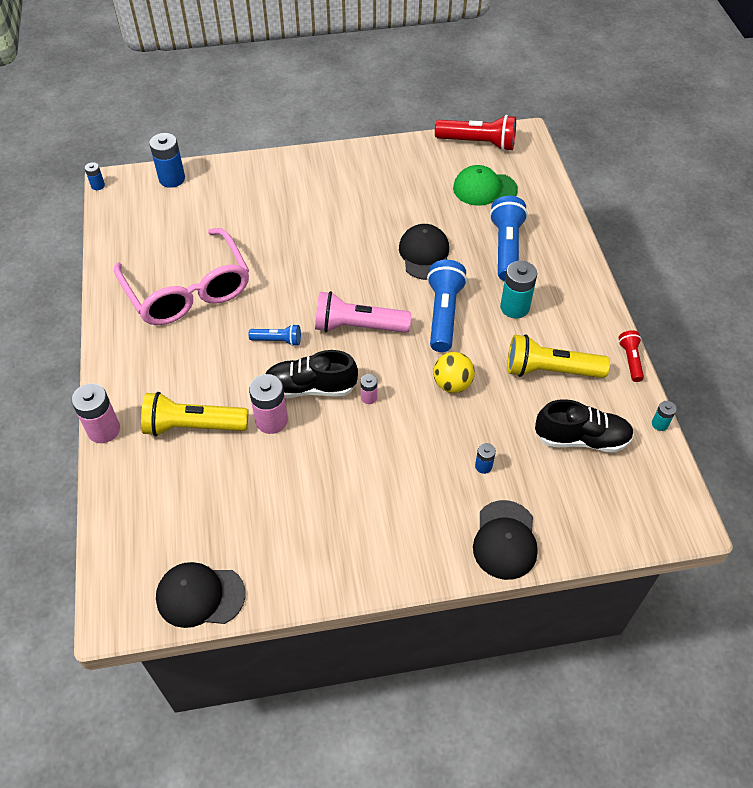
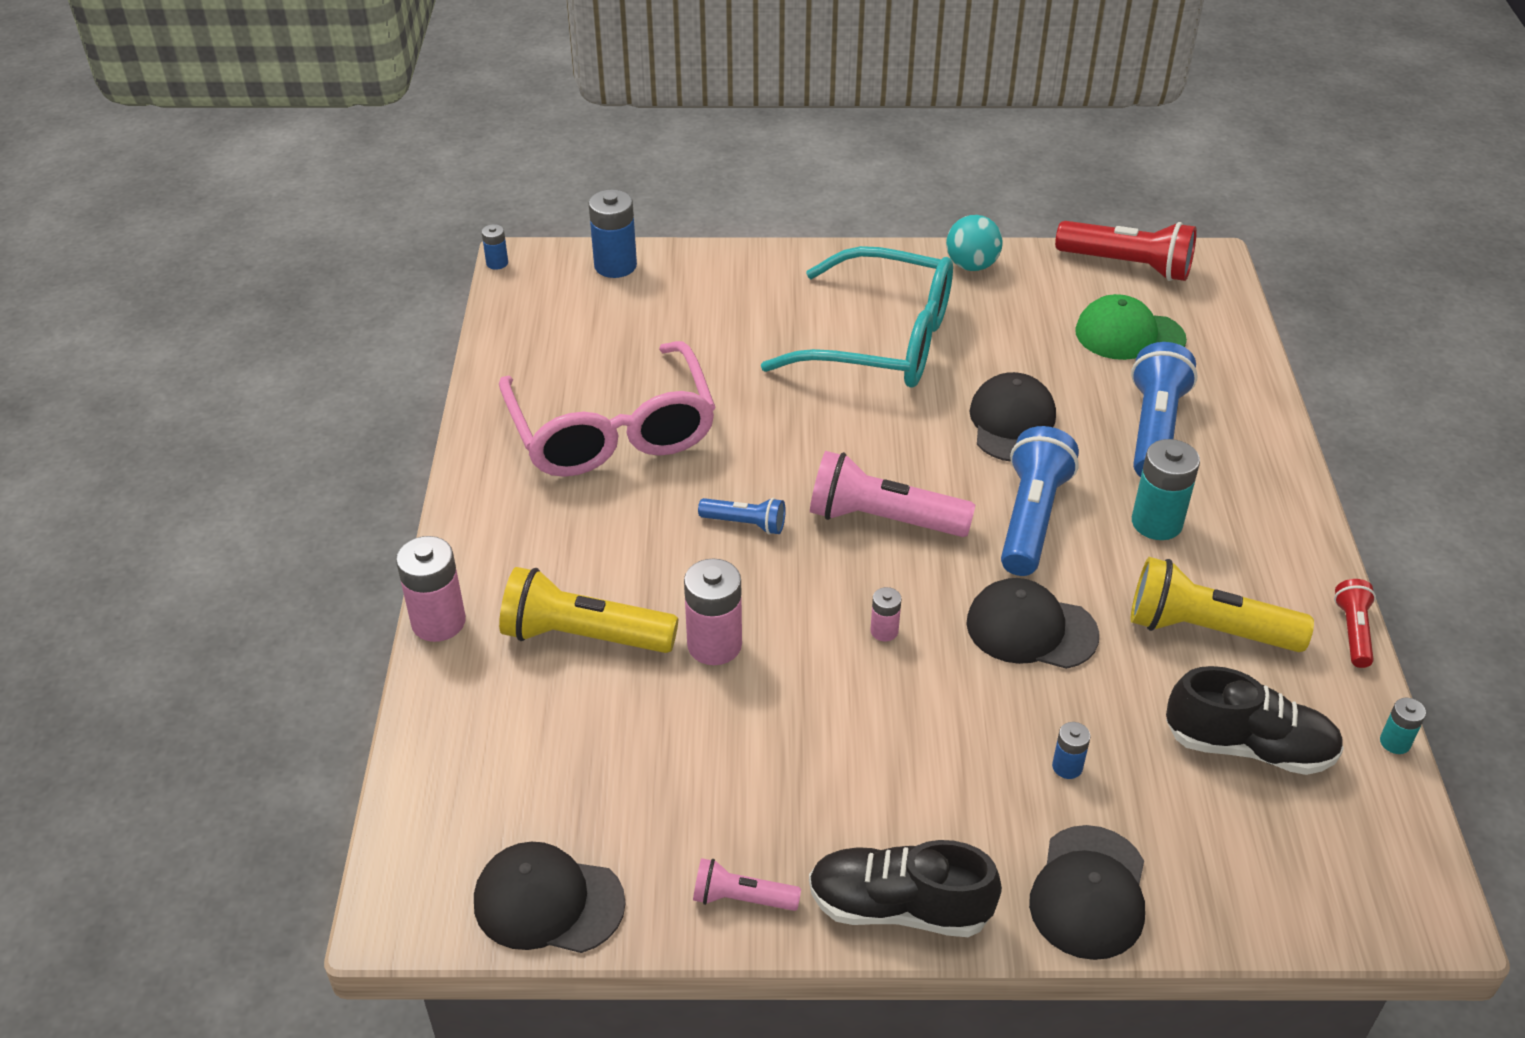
camera: 10 degrees right, 10 degrees down
black shoe [266,350,358,398] -> black shoe moved to [809,840,1002,937]
yellow ball [433,352,475,393] -> black cap [966,578,1099,669]
none -> pink flashlight [693,858,801,911]
none -> turquoise glasses [761,246,953,388]
none -> turquoise ball [946,215,1003,271]

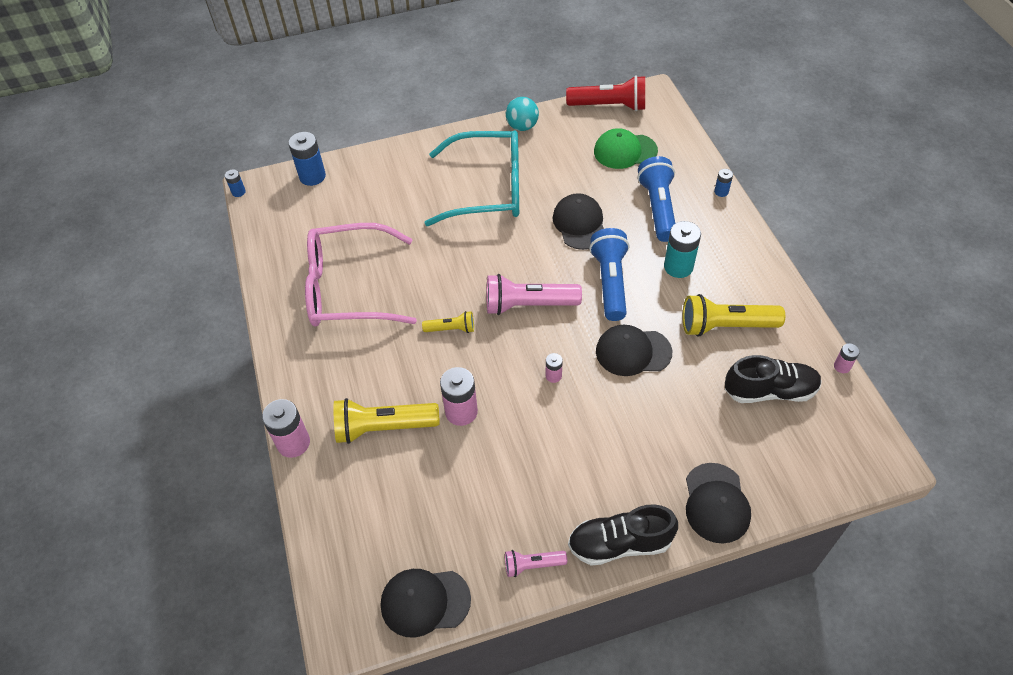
camera: 15 degrees left, 10 degrees up
pink glasses [499,341,716,477] -> pink glasses turned 120 degrees clockwise [305,223,417,327]
blue flashlight [698,498,786,535] -> yellow flashlight [422,311,474,333]
blue battery [1052,722,1091,779] -> blue battery moved to [714,169,733,197]
red flashlight [1334,579,1376,668] -> none
turquoise battery [1380,698,1426,754] -> pink battery [834,343,860,373]

